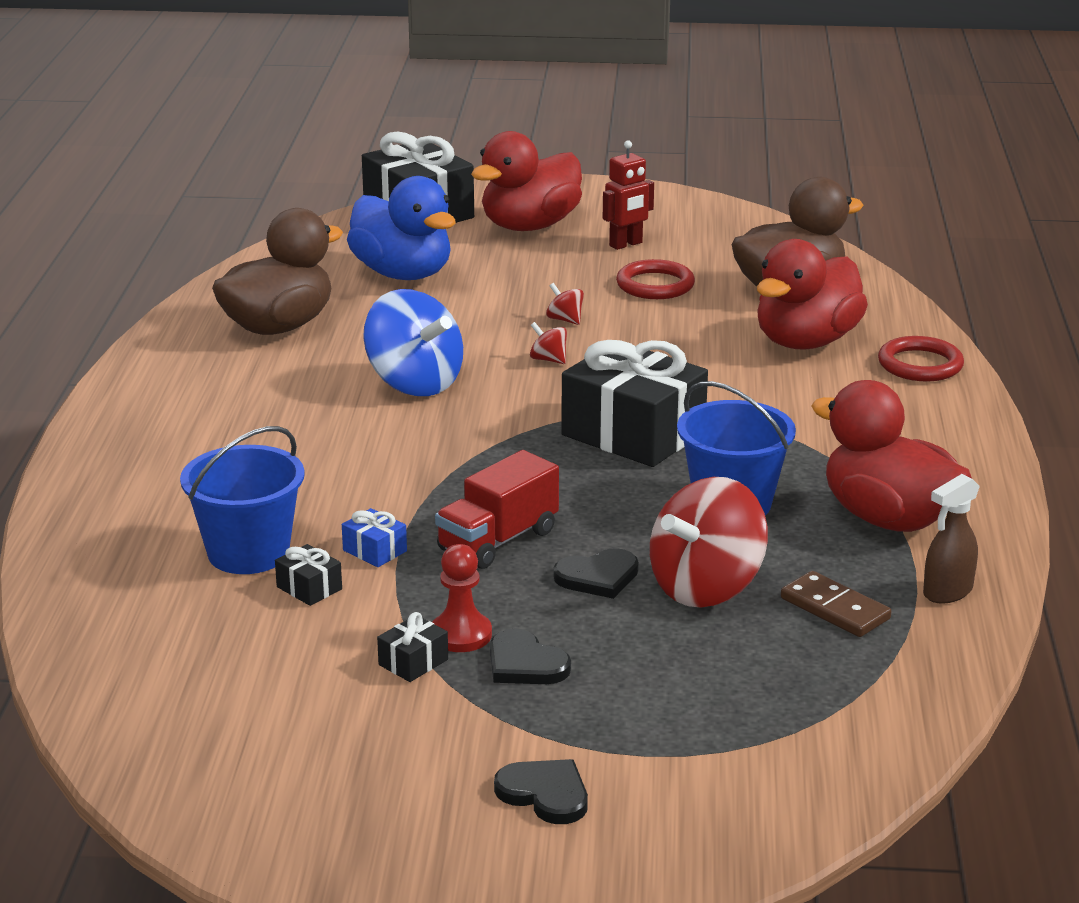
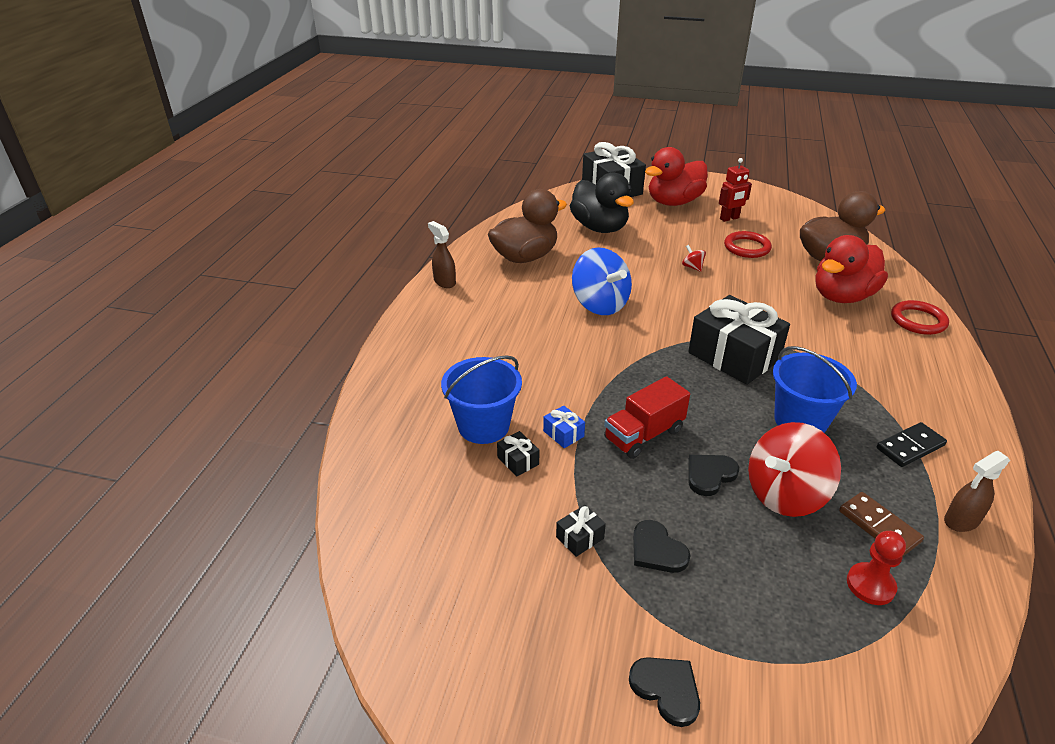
camera: 10 degrees right, 10 degrees up
blue duck [347,176,455,280] -> black duck [570,173,634,233]
red pawn [432,544,492,652] -> red pawn moved to [847,531,906,605]
red spinning top [530,322,567,364] -> none
black heart [553,548,639,599] -> black heart turned 150 degrees clockwise [688,455,739,496]
red duck [811,380,972,532] -> black domino [876,422,947,467]
none -> brown spray bottle [428,221,456,288]

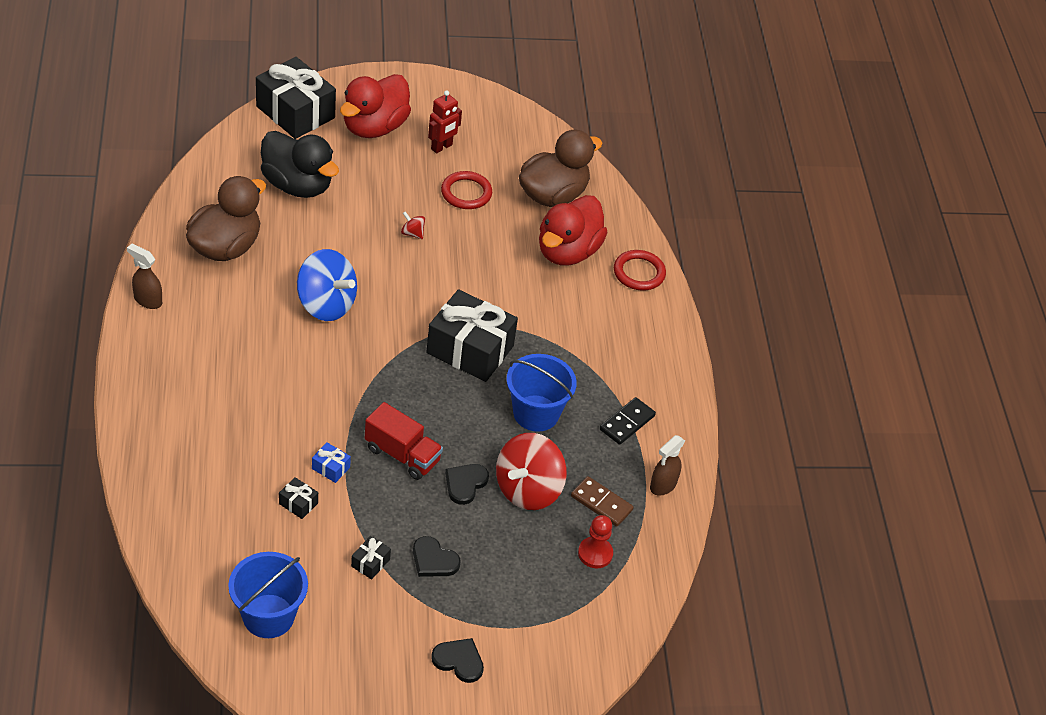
camera: 25 degrees left, 10 degrees up
blue bucket [441,355,522,444] -> blue bucket moved to [228,552,308,638]
red truck [604,376,690,459] -> red truck turned 90 degrees counterclockwise [365,402,443,480]

